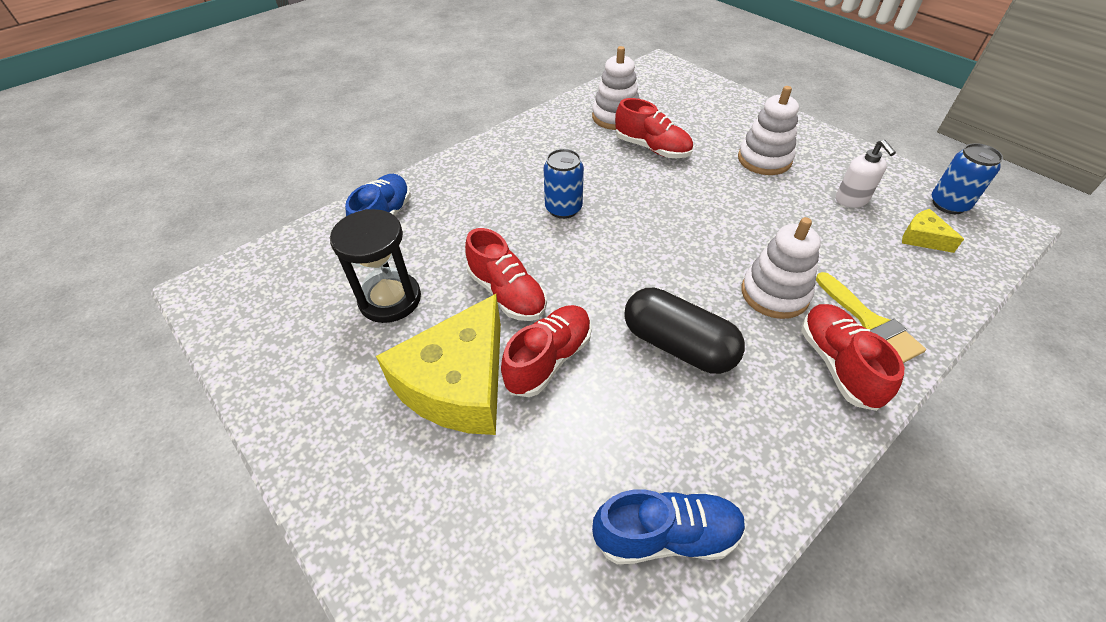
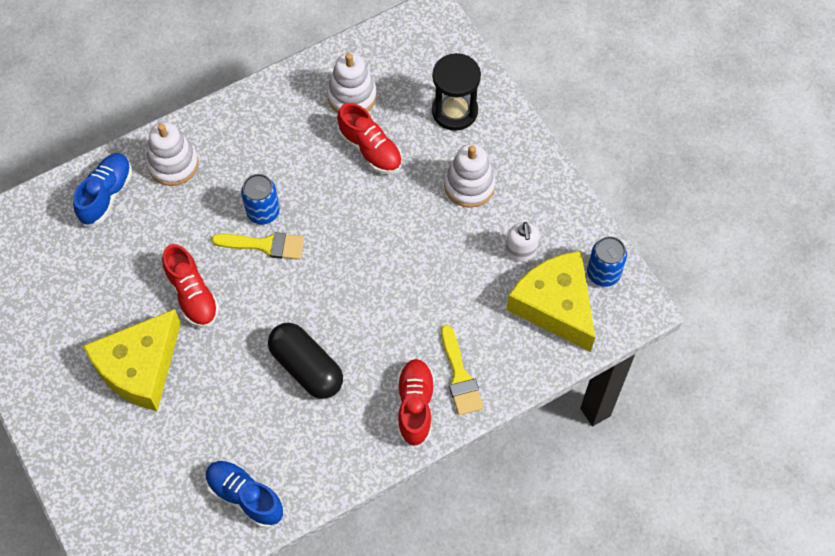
camera: 10 degrees right, 15 degrees up
black hourglass [330,209,421,323] -> black hourglass moved to [432,53,481,131]
red shoe [501,305,592,397] -> none
blue shoe [592,489,746,564] -> blue shoe turned 150 degrees counterclockwise [206,460,284,528]
white stacking toy [741,217,821,319] -> white stacking toy moved to [146,122,199,186]
yellow cheese [902,209,964,253] -> yellow cheese [506,251,595,352], size x2.30
none -> yellow brush [212,232,304,260]

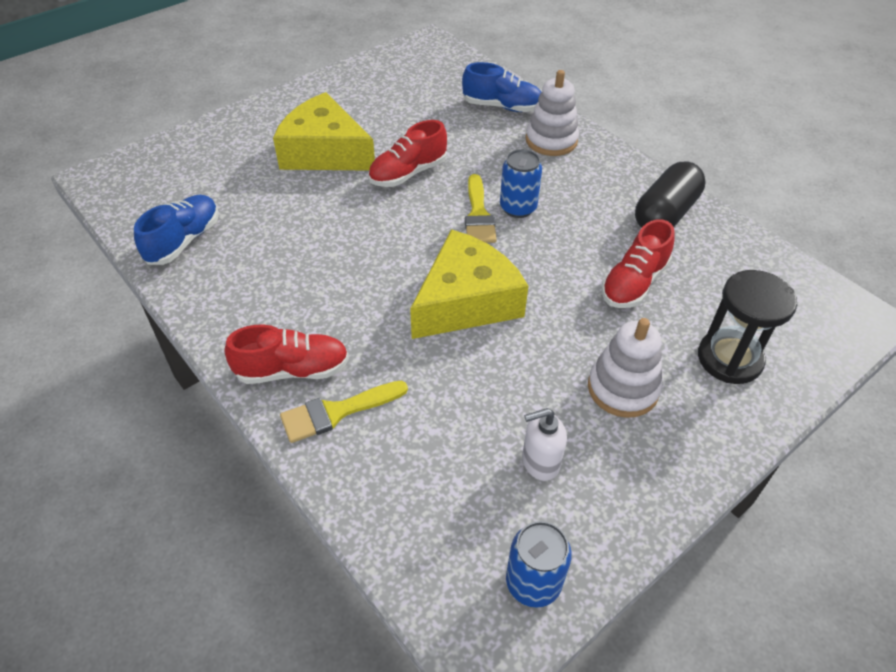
camera: 80 degrees right, 15 degrees down
black capsule [268,323,343,399] -> black capsule moved to [635,161,706,228]
white stacking toy [327,53,377,113] -> none
yellow cheese [506,251,595,352] -> yellow cheese moved to [410,229,528,339]

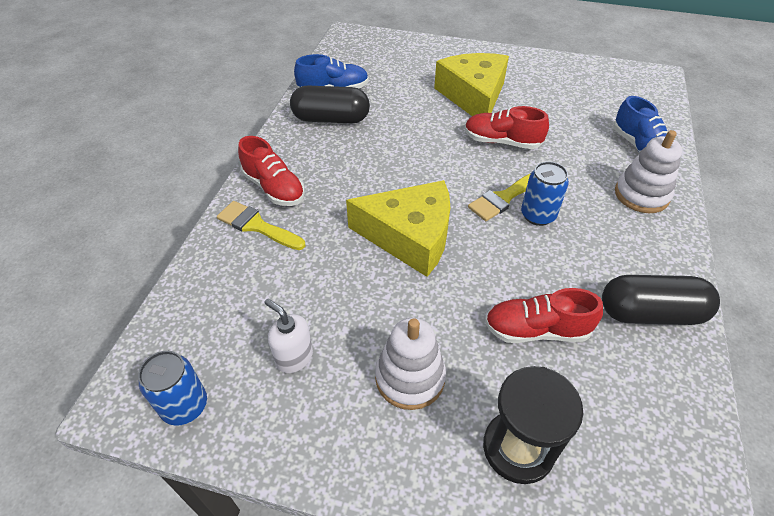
camera: 55 degrees right, 0 degrees up
none -> black capsule [290,85,370,123]

